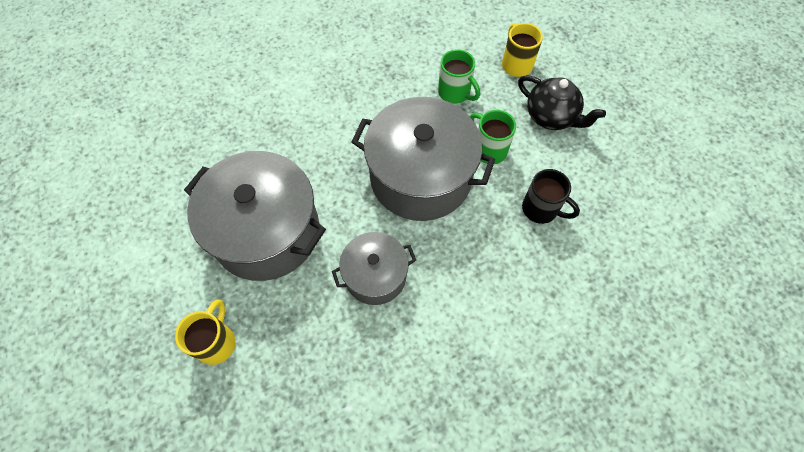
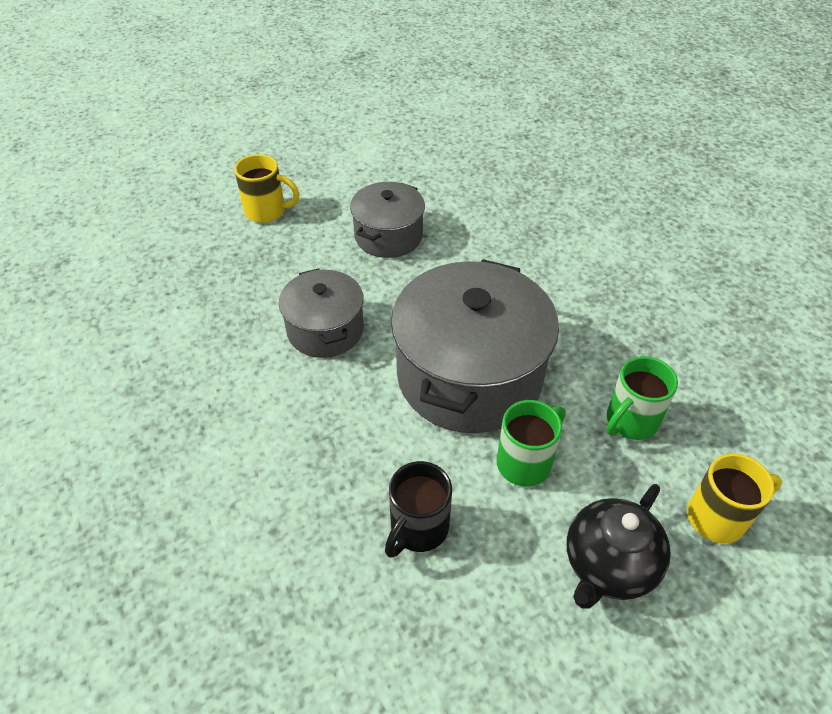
camera: 90 degrees right, 15 degrees down
grey pot [184,151,326,281] -> grey pot [350,182,425,258], size x0.56

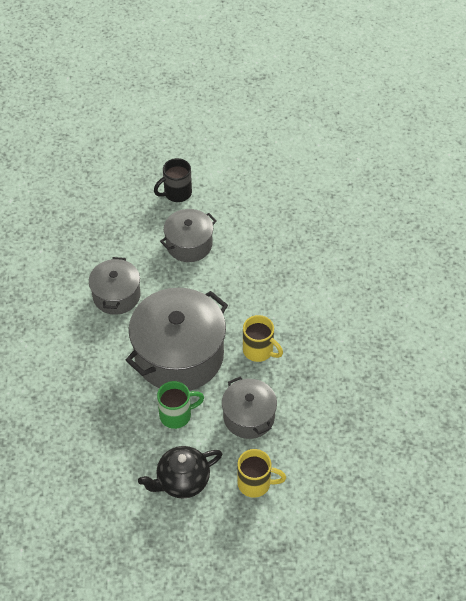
camera: 25 degrees right, 5 degrees up
yellow mug [234,154,300,223] -> yellow mug moved to [243,315,283,362]
black mug [385,461,452,558] -> black mug moved to [154,158,192,202]
green mug [606,356,678,440] -> grey pot [222,377,277,439]

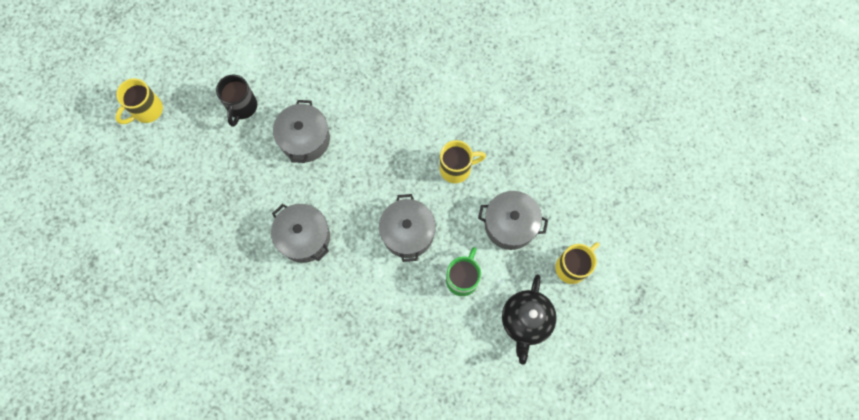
camera: 50 degrees left, 20 degrees up
grey pot [125,288,228,391] -> grey pot [379,194,436,262], size x0.56
none -> yellow mug [116,78,163,124]

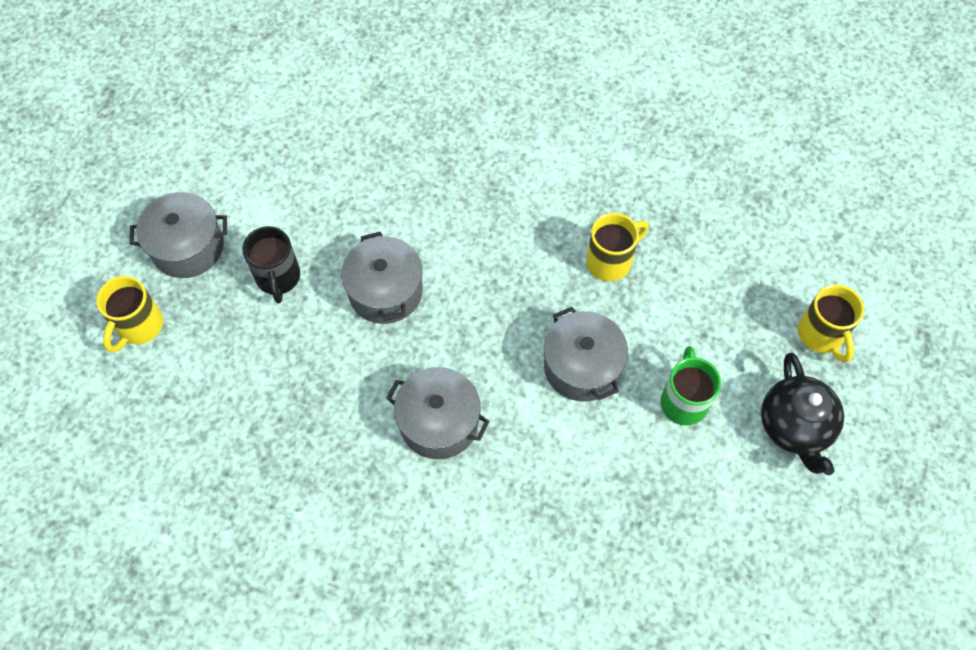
camera: 20 degrees left, 10 degrees down
grey pot [478,191,548,250] -> grey pot moved to [129,192,227,278]
yellow mug [555,242,600,284] -> yellow mug turned 135 degrees clockwise [798,284,864,363]

